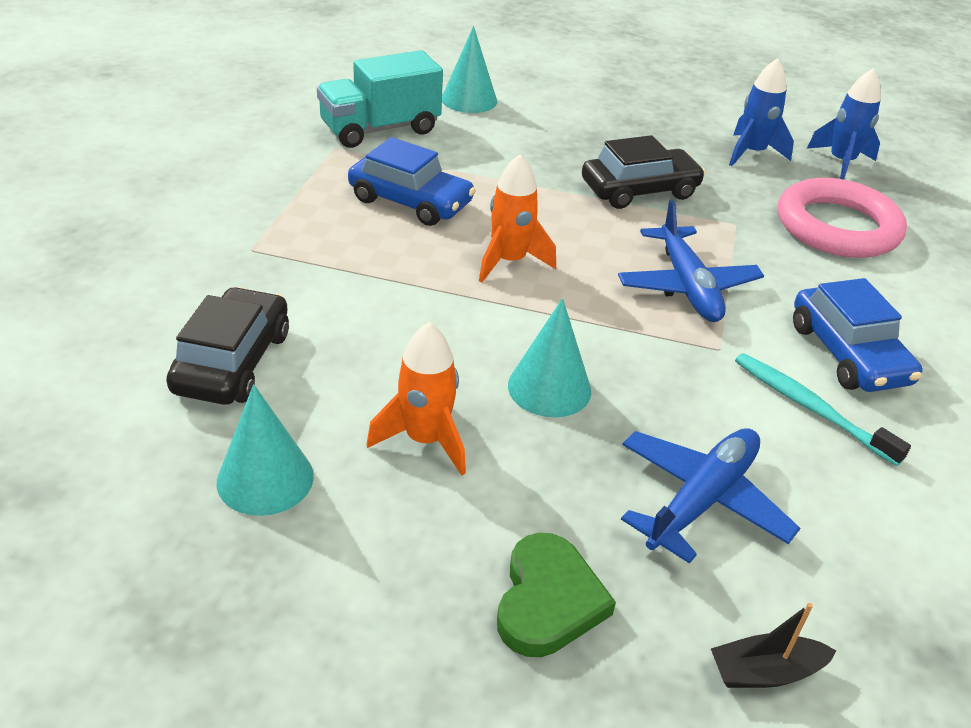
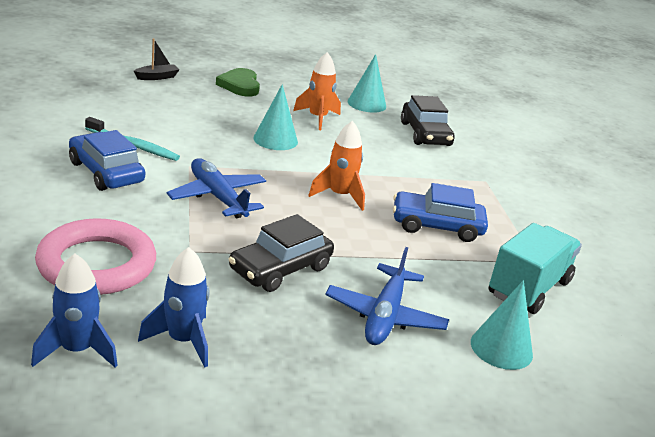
camera: 155 degrees right, 10 degrees down
blue plane [621,428,800,564] -> blue plane moved to [325,247,449,345]

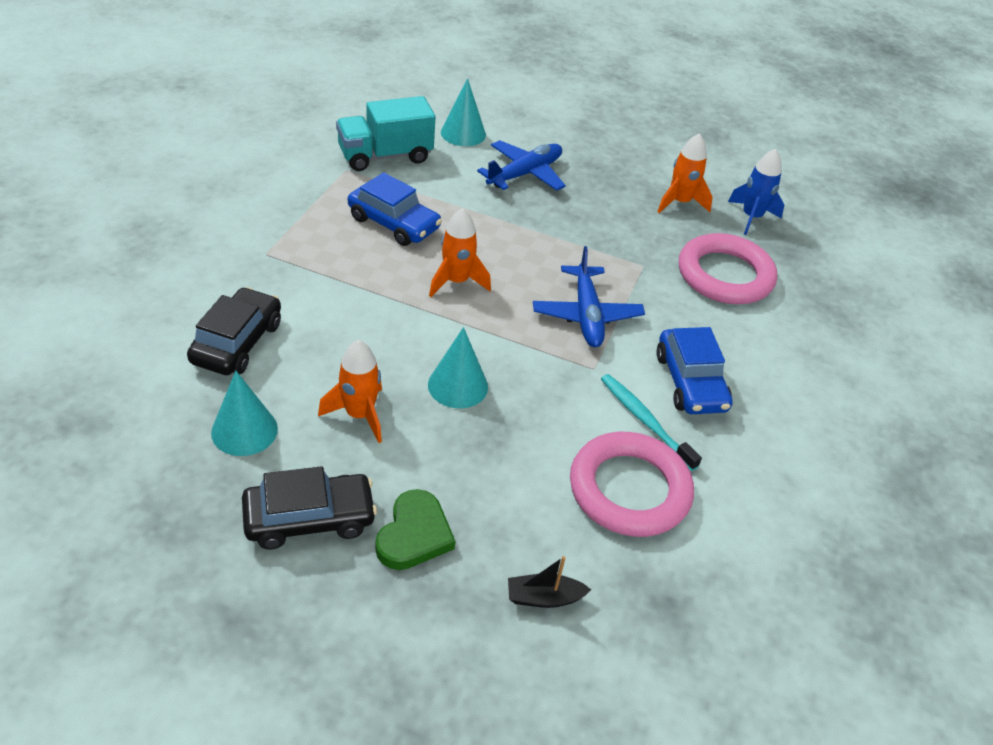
camera: 150 degrees left, 15 degrees up
blue rocket [138,247,209,367] -> orange rocket [657,133,713,213]
black car [229,214,334,292] -> black car moved to [242,466,377,549]
none -> pink ring [570,432,694,537]

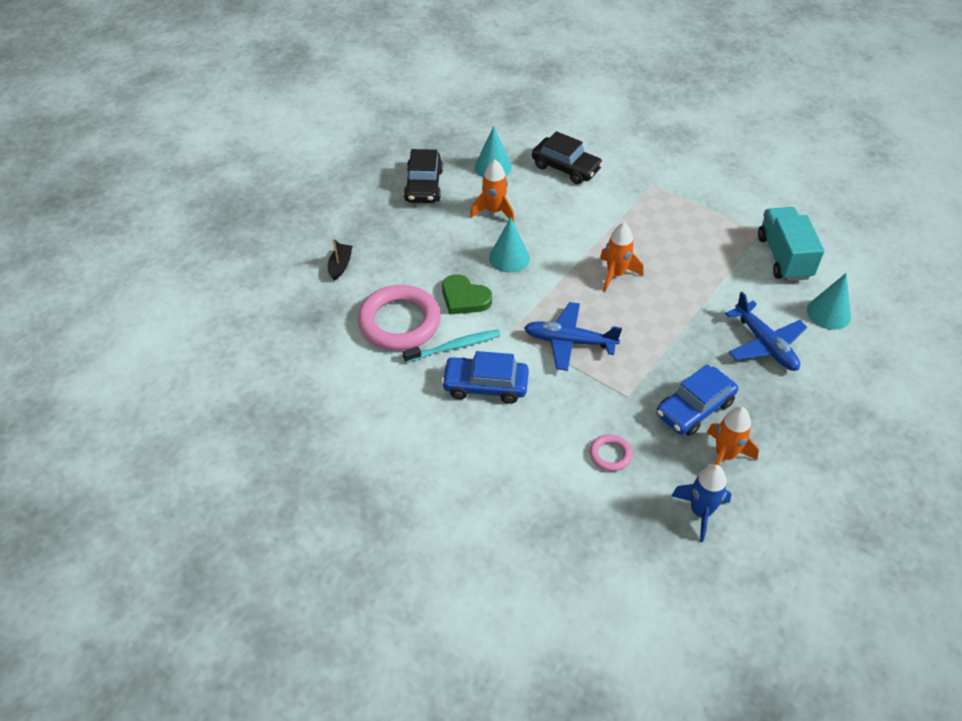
camera: 110 degrees right, 5 degrees up
blue car [348,172,442,246] -> blue car moved to [656,364,738,436]
green heart [375,489,455,570] -> green heart moved to [442,274,492,314]
pink ring [679,233,777,304] -> pink ring [590,434,632,471], size x0.46

